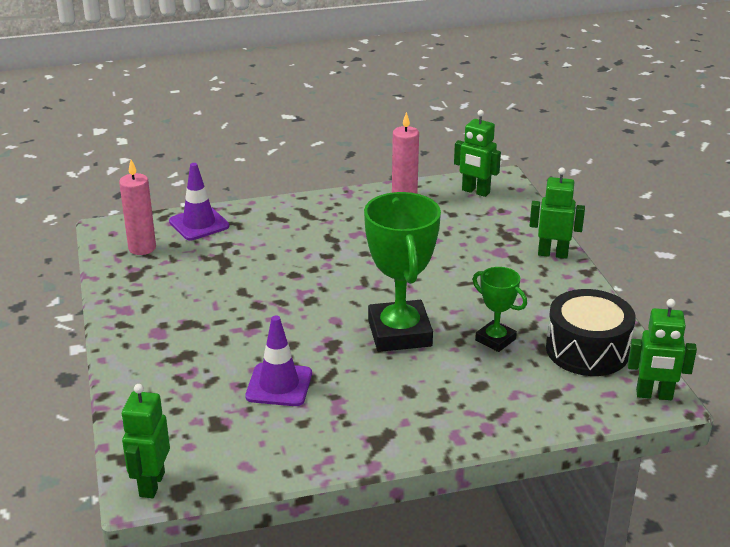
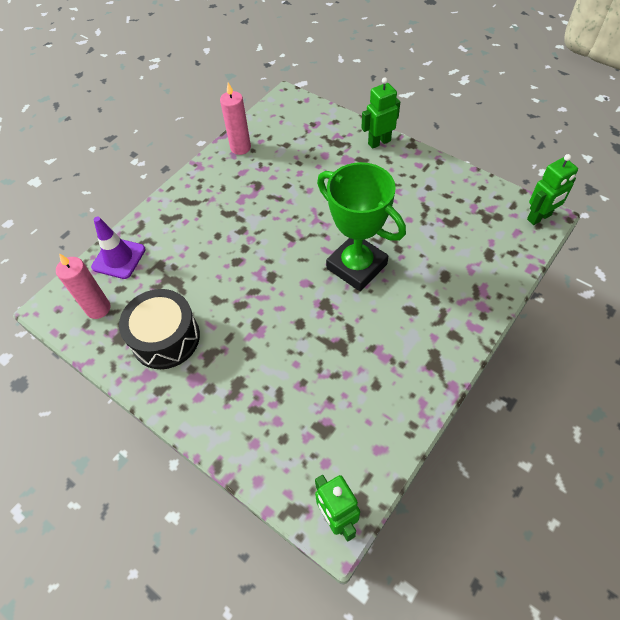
camera: 35 degrees left, 25 degrees up
purple traffic cone [245,316,312,406] -> none
green robot [454,110,501,197] -> none
green trophy [473,267,527,352] -> none
black drum [546,289,636,376] -> black drum moved to [119,289,200,369]

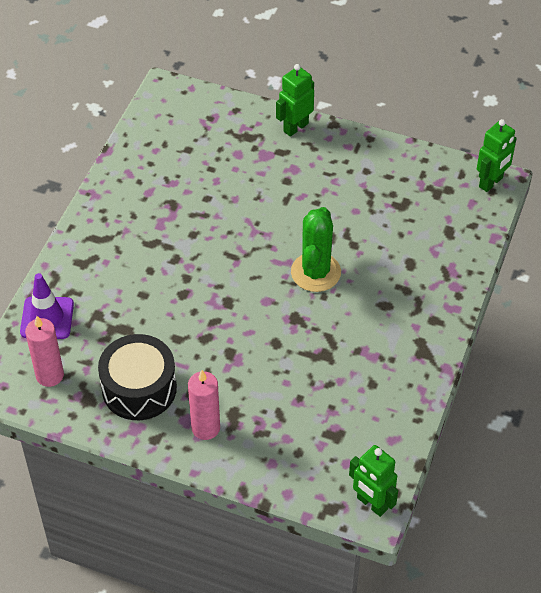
camera: 20 degrees left, 5 degrees down
pink candle [220,82,251,155] -> pink candle moved to [188,370,220,440]
green trophy [317,162,406,291] -> green cactus [291,207,341,292]

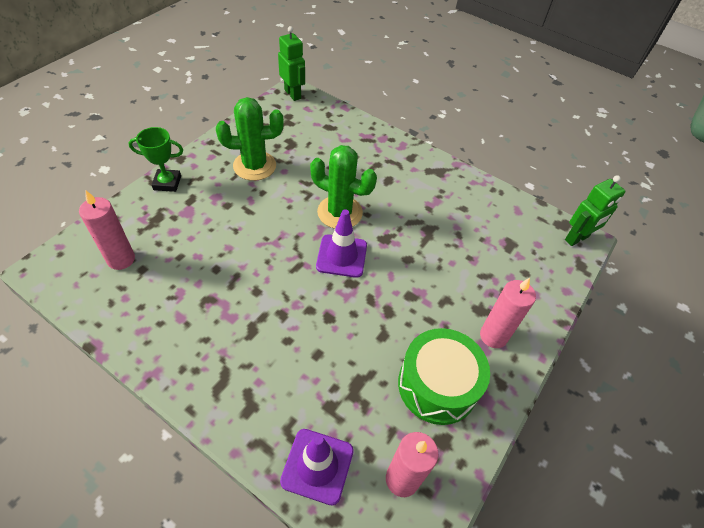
camera: 80 degrees left, 0 degrees up
black drum [98,334,177,420] -> green drum [398,328,490,425]
green robot [276,64,314,137] -> green trophy [129,127,183,192]
none -> pink candle [79,190,135,270]
none -> green cactus [216,97,284,181]
none -> purple traffic cone [316,209,367,278]

